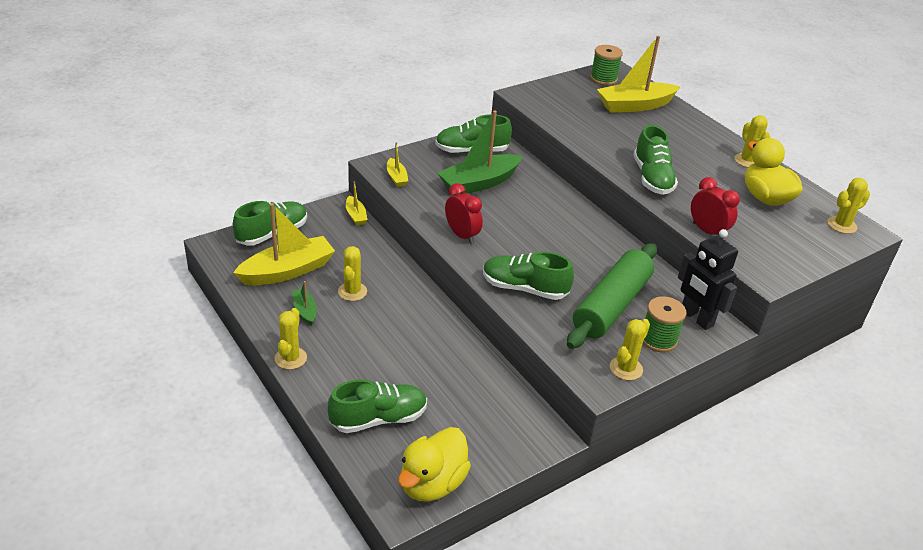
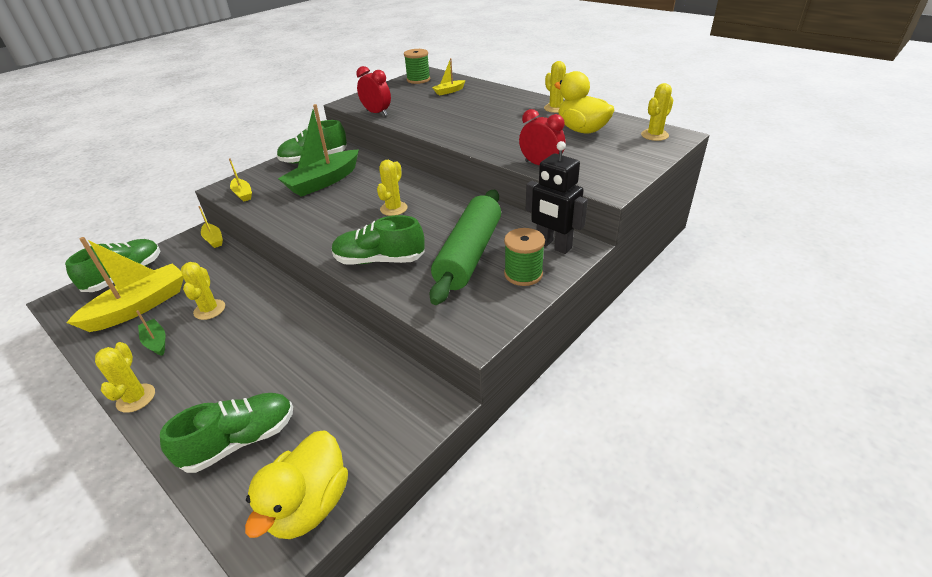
camera: 10 degrees left, 0 degrees up
red clock [445,183,483,244] -> red clock moved to [356,66,391,116]
yellow boat [597,36,680,113] -> yellow boat [432,58,466,95], size x0.48
yellow cactus [610,319,650,381] -> yellow cactus moved to [377,160,408,216]
green shoe [633,125,678,195] -> none

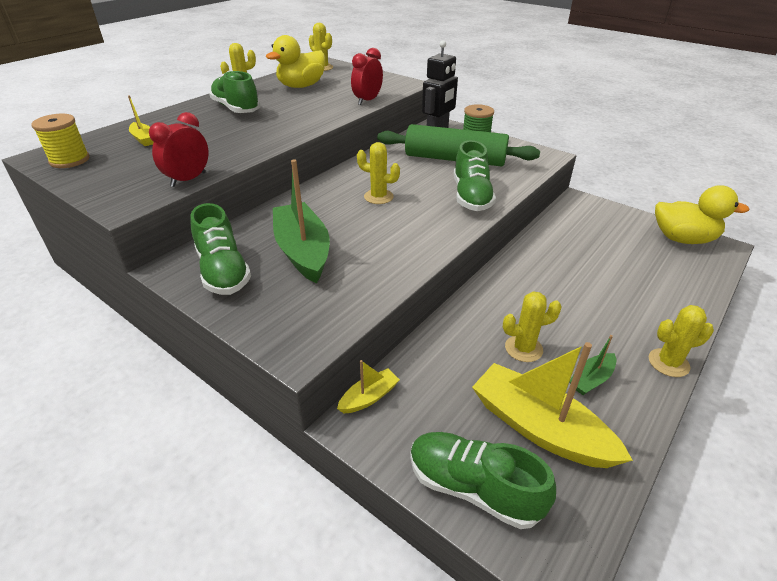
camera: 95 degrees left, 0 degrees up
green shoe [160,393,293,473] -> green shoe moved to [209,71,260,113]
yellow boat [229,158,252,202] -> none
green boat [278,104,359,197] -> green boat turned 150 degrees counterclockwise [273,159,330,284]
green spool [404,49,430,84] -> yellow spool [32,114,90,168]

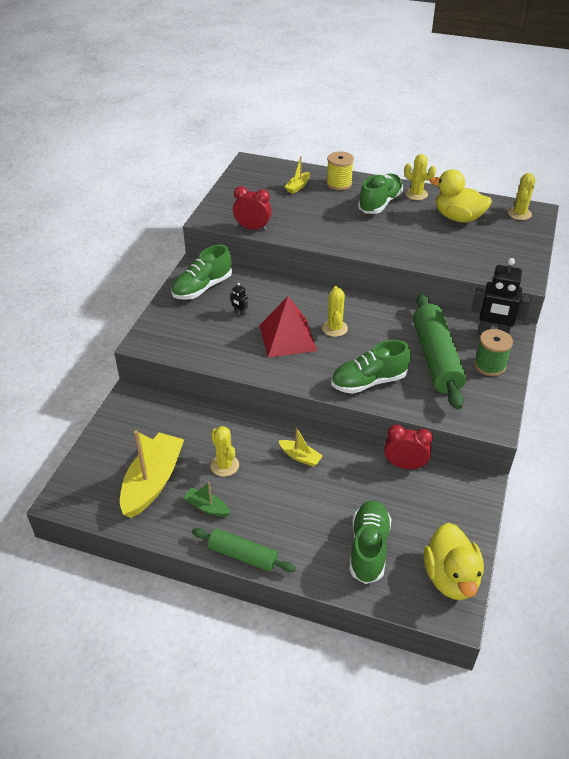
camera: 70 degrees right, 5 degrees up
yellow spool [32,114,90,168] -> yellow spool moved to [326,151,354,190]
green boat [273,159,330,284] -> black robot [230,283,248,316]
yellow boat [337,360,400,413] -> yellow boat moved to [279,427,323,467]
red clock [351,48,383,105] -> red clock moved to [384,424,433,469]
green shoe [410,432,556,529] -> green shoe moved to [349,500,391,584]
yellow cactus [649,305,714,377] -> green rolling pin [192,528,296,572]
none -> red pyramid [259,297,317,358]

